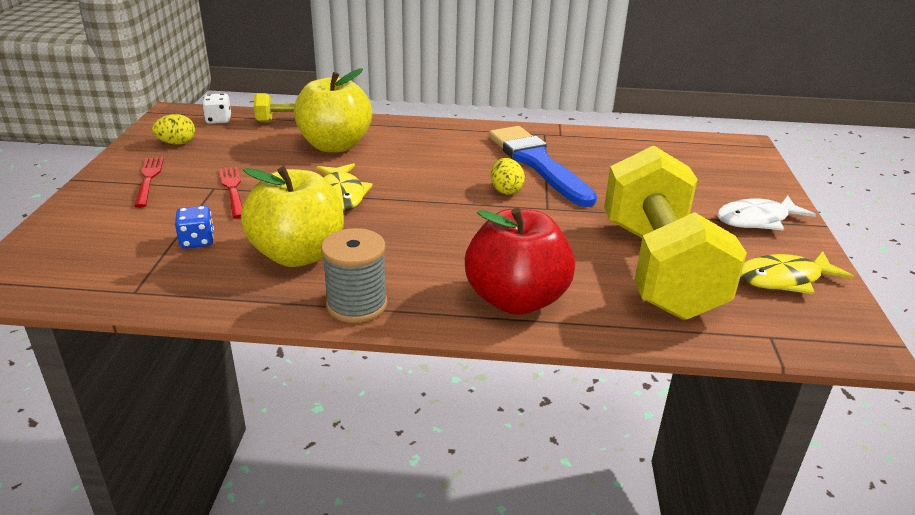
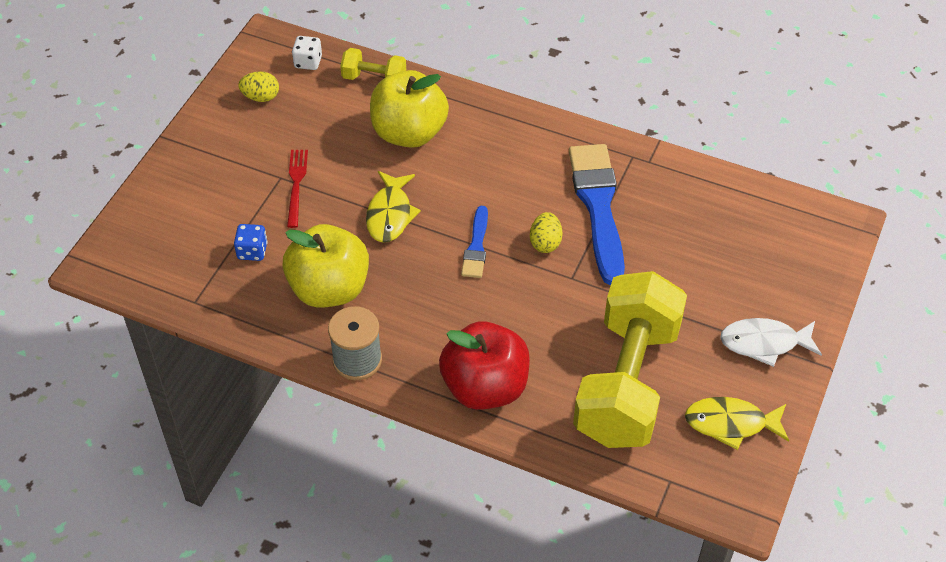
camera: 20 degrees right, 20 degrees up
red fork [134,157,164,208] -> none
none -> blue brush [461,206,488,278]

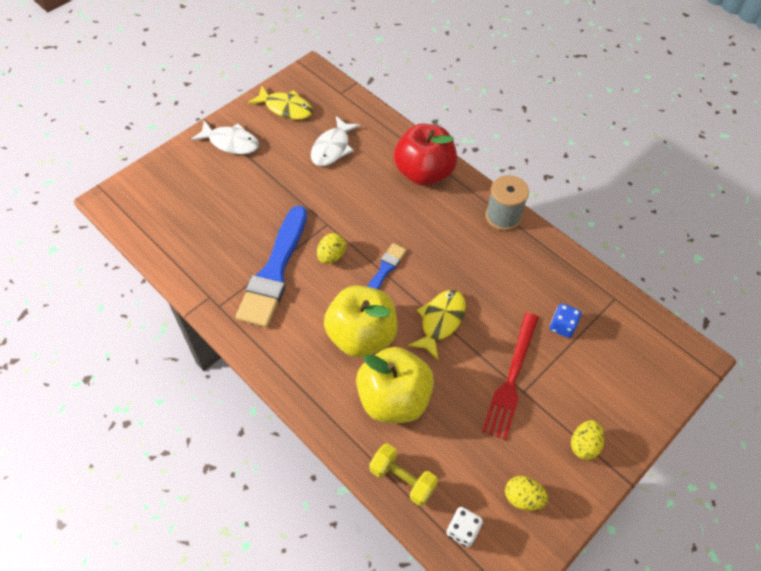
camera: 160 degrees left, 5 degrees up
yellow apple [282,224,369,308] -> yellow apple moved to [324,286,398,357]
red fork [287,150,308,228] -> red fork [482,313,539,440], size x1.52
yellow dumbbell [573,271,687,448] -> white fish [311,116,361,166]
none -> yellow egg [571,420,604,460]

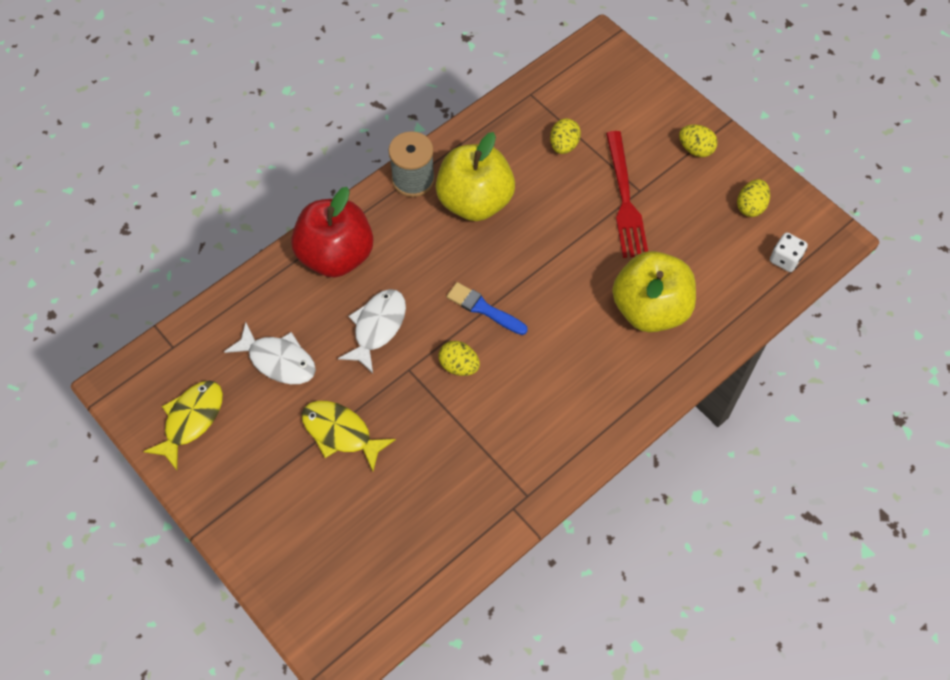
camera: 85 degrees left, 5 degrees up
white fish [191,121,259,154] -> white fish moved to [338,289,406,373]
blue brush [236,206,307,327] -> none
yellow apple [324,286,398,357] -> yellow apple moved to [436,132,515,221]
yellow dumbbell [370,443,438,506] -> none
yellow fish [408,290,466,360] -> yellow fish moved to [302,401,396,471]
red fork [482,313,539,440] -> red fork turned 60 degrees clockwise [606,131,648,258]
blue dice [550,303,582,338] -> yellow egg [550,118,581,154]

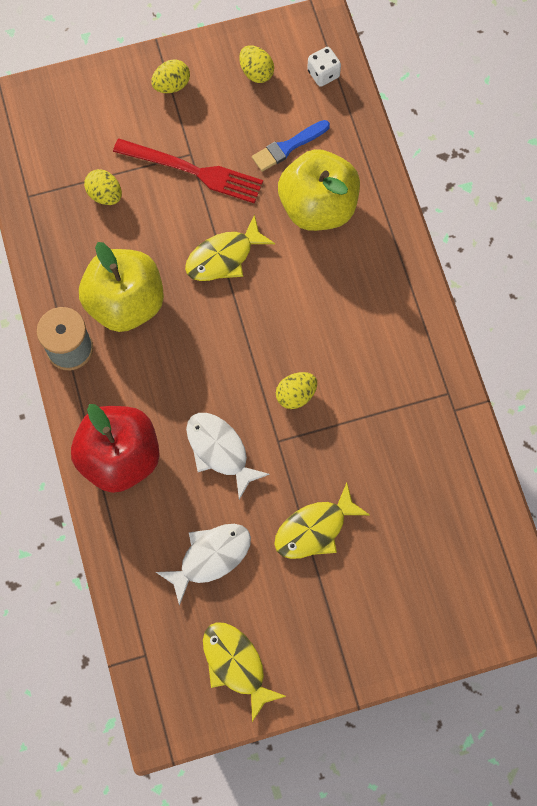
camera: 65 degrees left, 10 degrees up
blue brush [447,282,528,335] -> blue brush moved to [252,120,330,172]
none -> yellow fish [185,214,275,281]

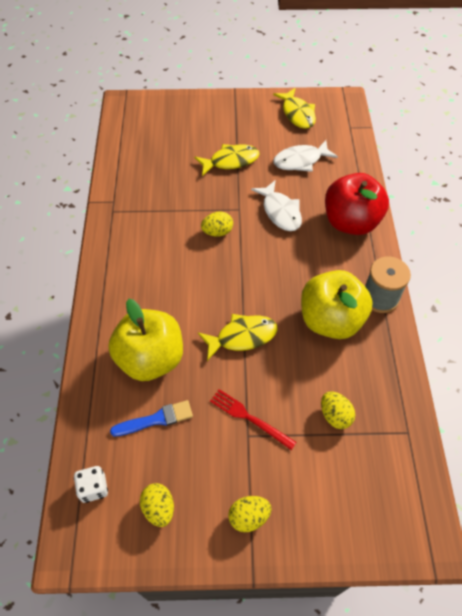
camera: 165 degrees left, 15 degrees down
red fork [113,139,263,204] -> red fork [210,389,297,450], size x0.66

